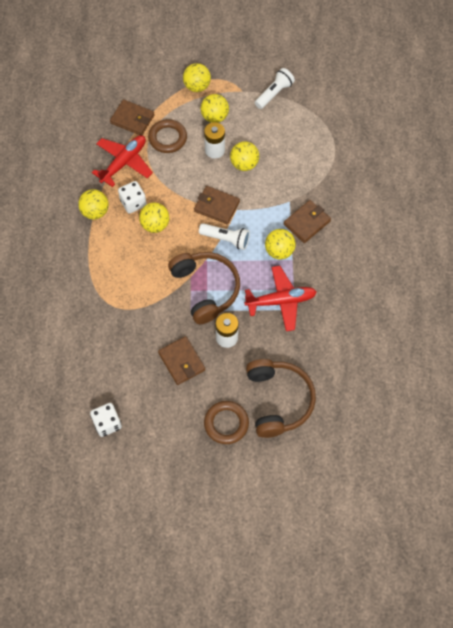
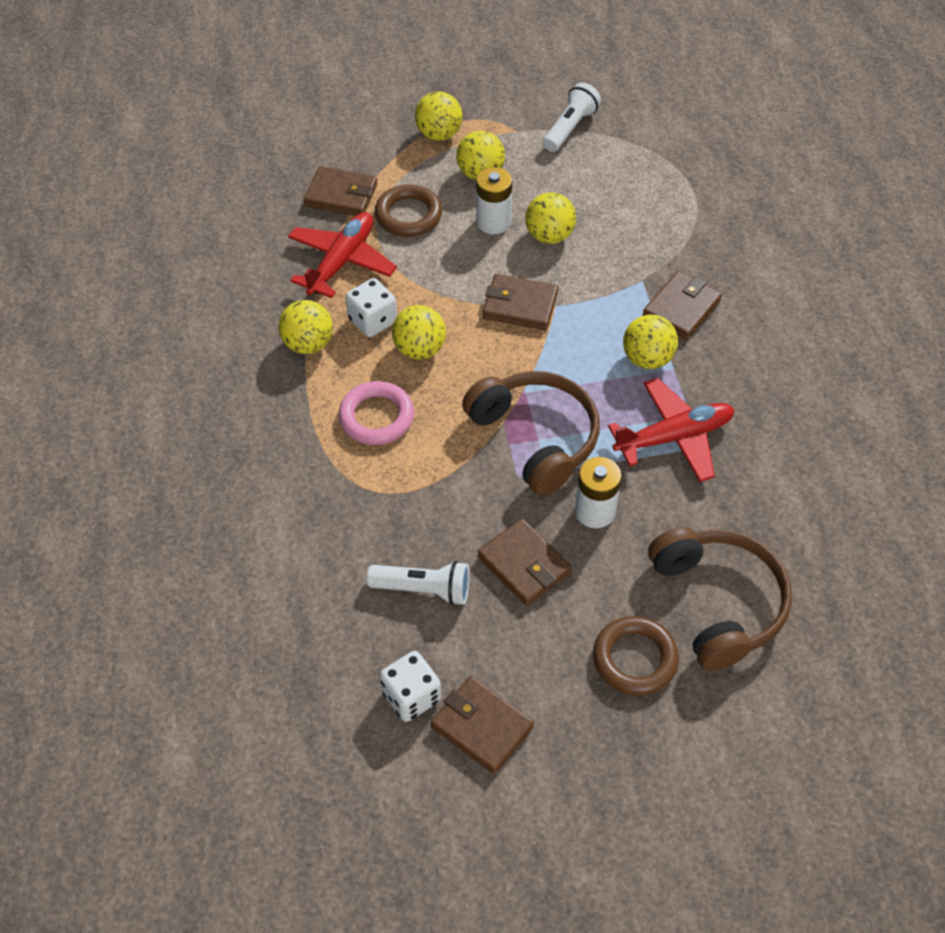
camera: 10 degrees left, 10 degrees down
white flashlight [199,223,250,250] -> white flashlight moved to [367,561,470,605]
none -> pink ring [339,381,414,445]
none -> brown wallet [431,676,534,774]

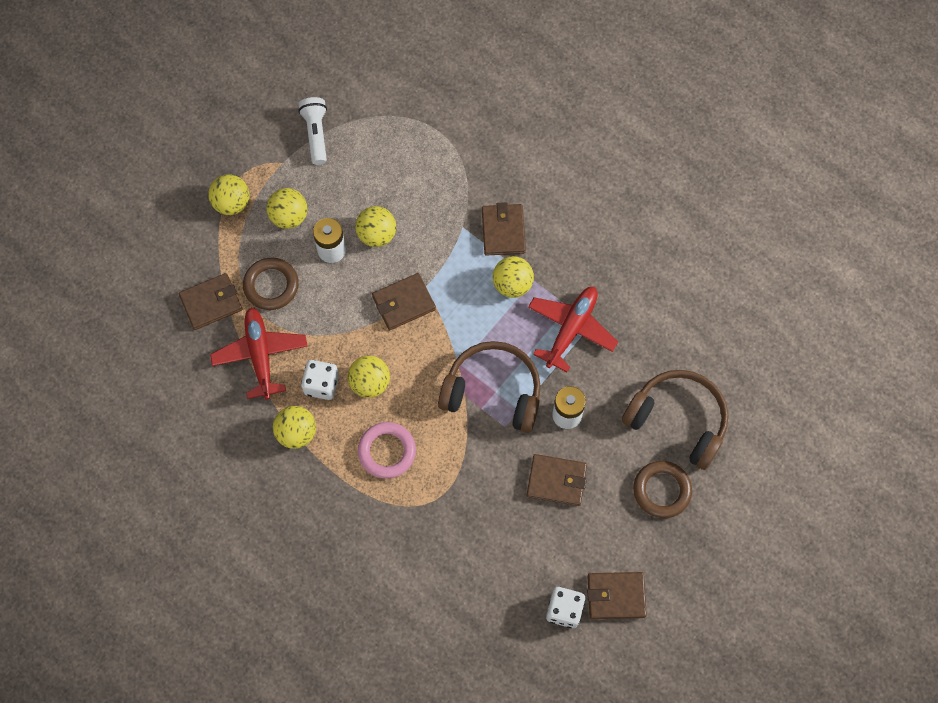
camera: 40 degrees left, 15 degrees up
white flashlight [367,561,470,605] -> none

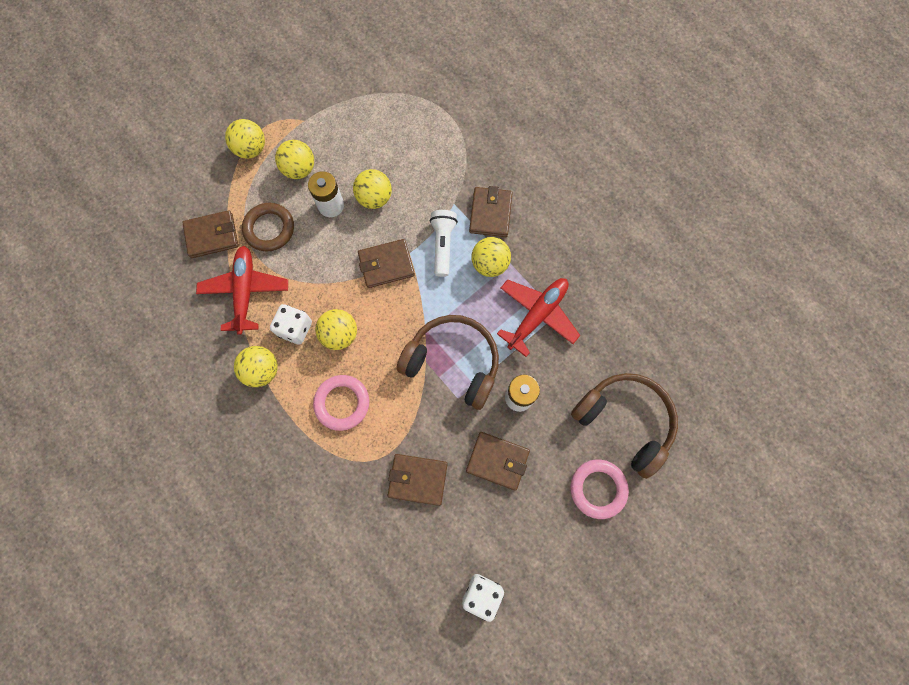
camera: 10 degrees right, 5 degrees up
white flashlight [298,97,327,165] -> white flashlight moved to [430,210,458,277]
brown wallet [587,572,647,619] -> brown wallet moved to [388,454,448,506]
brown ring [633,461,692,518] -> pink ring [570,460,629,519]

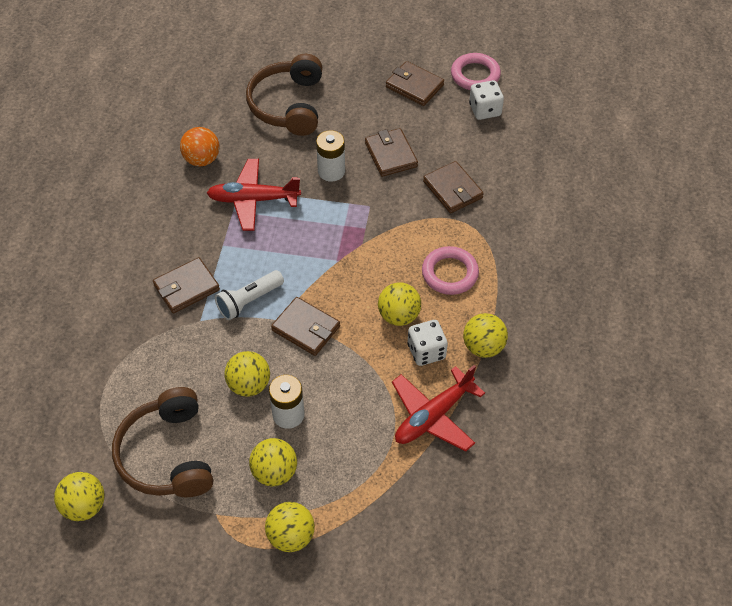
camera: 130 degrees left, 20 degrees down
brown wallet [182,210,238,258] -> brown wallet moved to [386,61,444,106]
brown ring [242,203,294,252] -> none
brown headphones [397,315,499,410] -> brown headphones moved to [112,387,213,497]
yellow ball [472,237,511,277] -> yellow ball moved to [54,472,105,521]
pink ring [570,460,629,519] -> pink ring moved to [451,53,501,90]
none -> orange ball [180,127,220,166]

